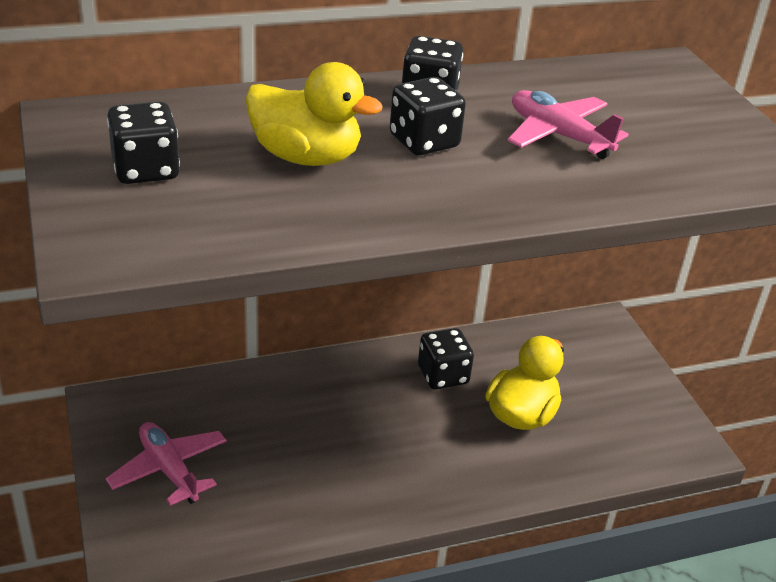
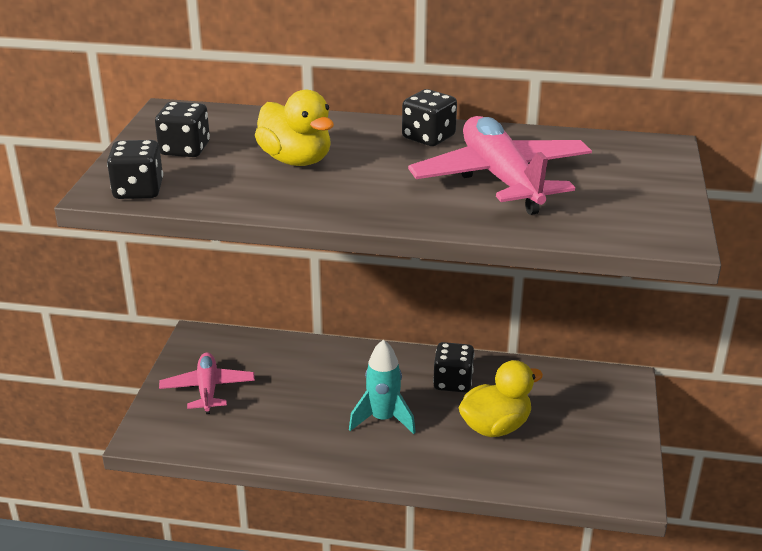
camera: 30 degrees right, 5 degrees down
black dice [389,77,466,156] -> black dice moved to [107,140,163,199]
pink plane [507,90,629,159] -> pink plane [408,116,592,215], size x1.65
none -> turquoise rocket [349,339,416,434]

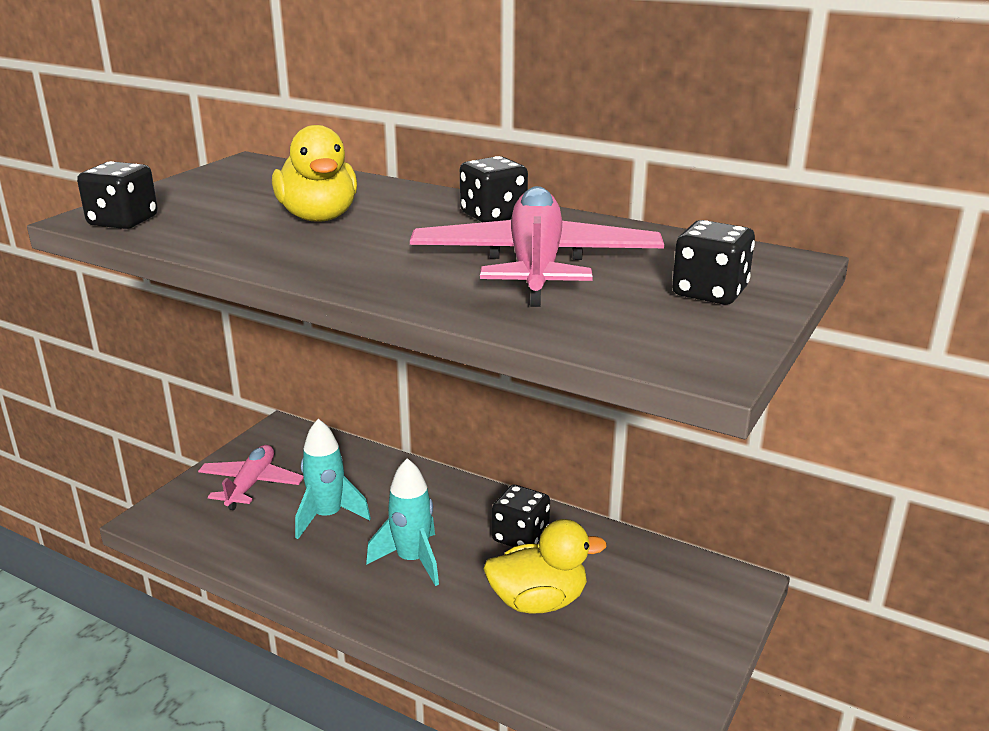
camera: 20 degrees right, 5 degrees down
black dice [155,101,210,157] -> black dice moved to [672,220,755,305]
none -> turquoise rocket [295,419,371,539]

